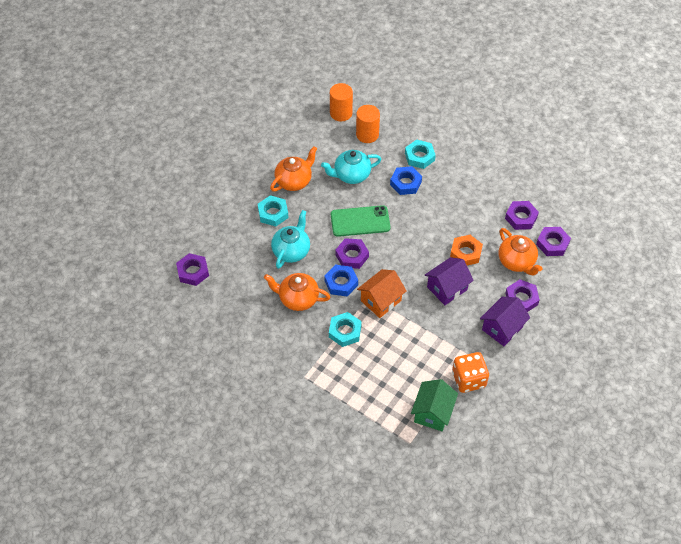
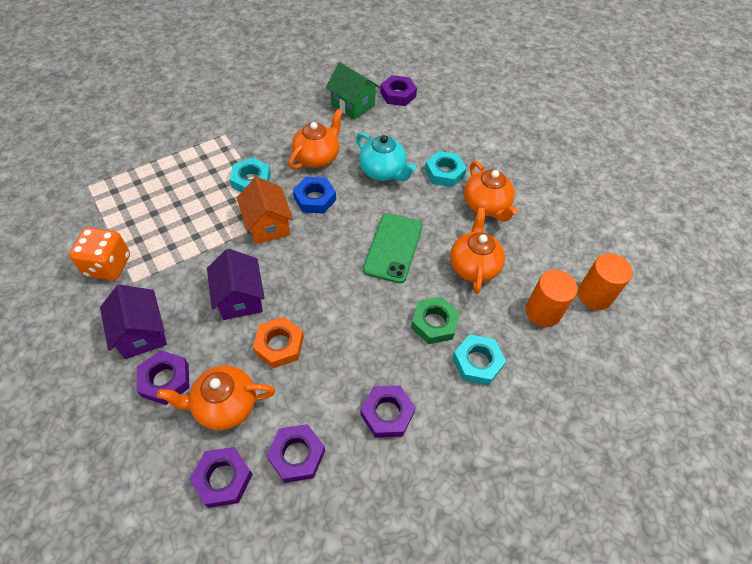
camera: 110 degrees right, 0 degrees up
turquoise teapot [321,150,382,184] -> orange teapot [450,208,505,294]
purple nut [335,238,369,269] -> purple nut moved to [360,385,416,438]
blue nut [390,166,422,195] -> green nut [411,296,460,344]
green house [411,379,458,431] -> green house moved to [326,62,380,120]

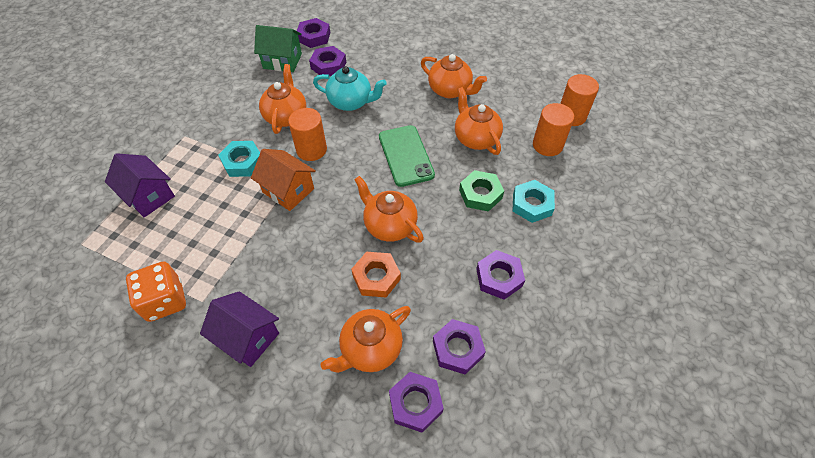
camera: 30 degrees left, 0 degrees up
purple nut [137,350,190,405] -> purple nut moved to [309,46,346,76]
purple house [207,249,265,320] -> purple house moved to [105,153,175,217]
blue nut [293,177,336,214] -> orange cylinder [288,108,327,161]
turquoise nut [425,151,467,187] -> none
none -> orange teapot [354,176,424,243]

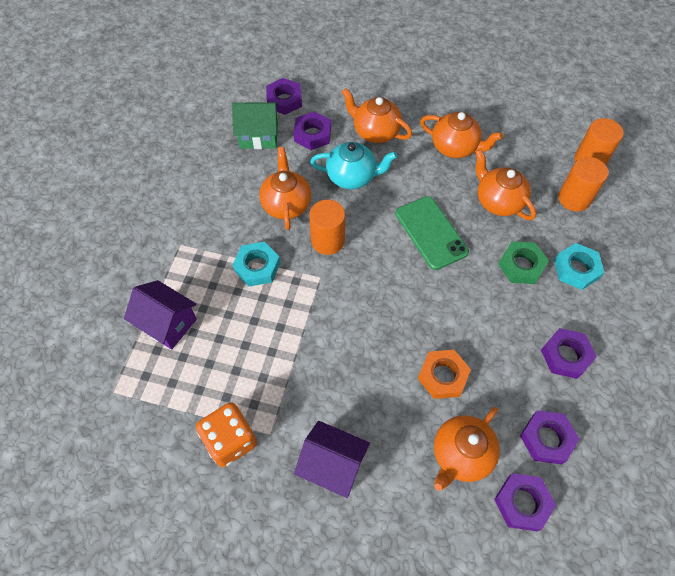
camera: 10 degrees left, 5 degrees up
orange house [251,149,316,211] -> none
orange teapot [354,176,424,243] -> orange teapot moved to [342,88,412,143]

